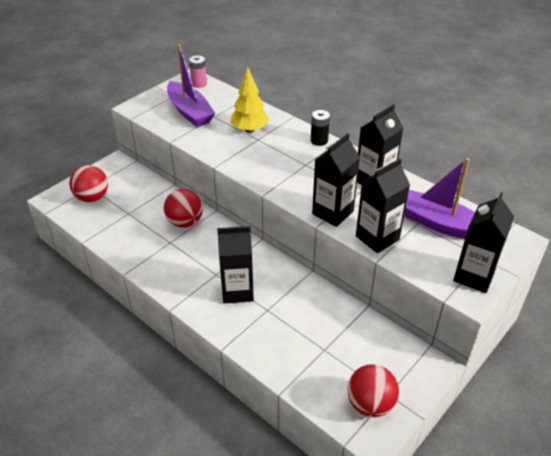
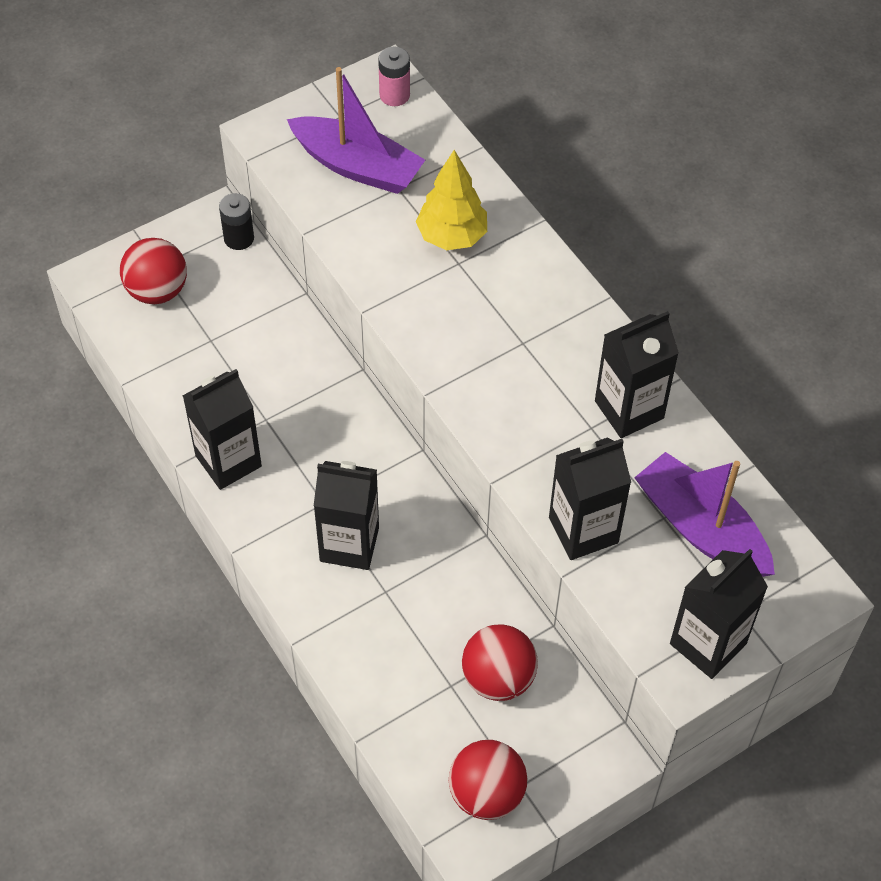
camera: 15 degrees right, 15 degrees up
red ball [164,189,203,228] -> red ball moved to [462,624,538,701]
purple boat [167,44,215,127] -> purple boat turned 45 degrees counterclockwise [287,67,425,194]
black battery [311,110,330,146] -> black battery moved to [219,193,254,250]
black carton [312,133,360,227] -> black carton moved to [183,369,262,490]

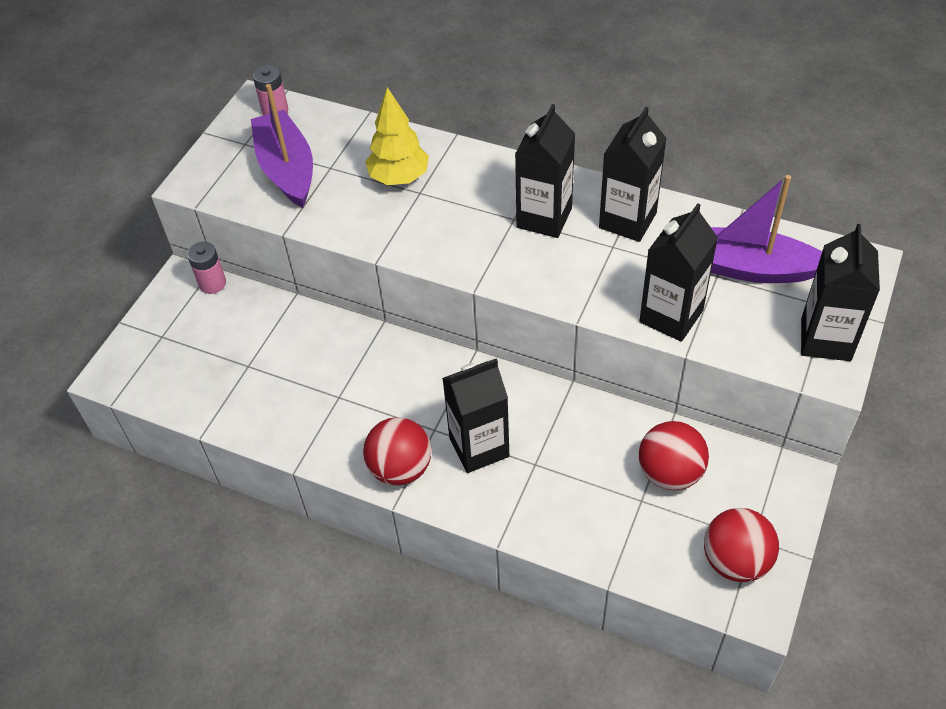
camera: 30 degrees left, 5 degrees down
red ball [120,238,187,304] -> red ball moved to [363,417,431,486]
black carton [183,369,262,490] -> black carton moved to [515,104,575,238]
black battery [219,193,254,250] -> pink battery [187,242,226,294]
purple boat [287,67,425,194] -> purple boat turned 105 degrees counterclockwise [251,84,313,208]

